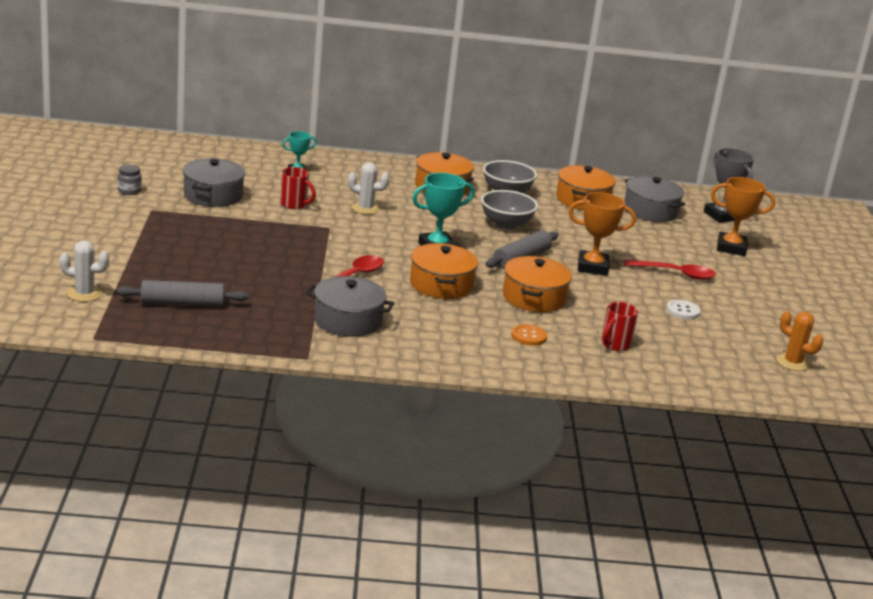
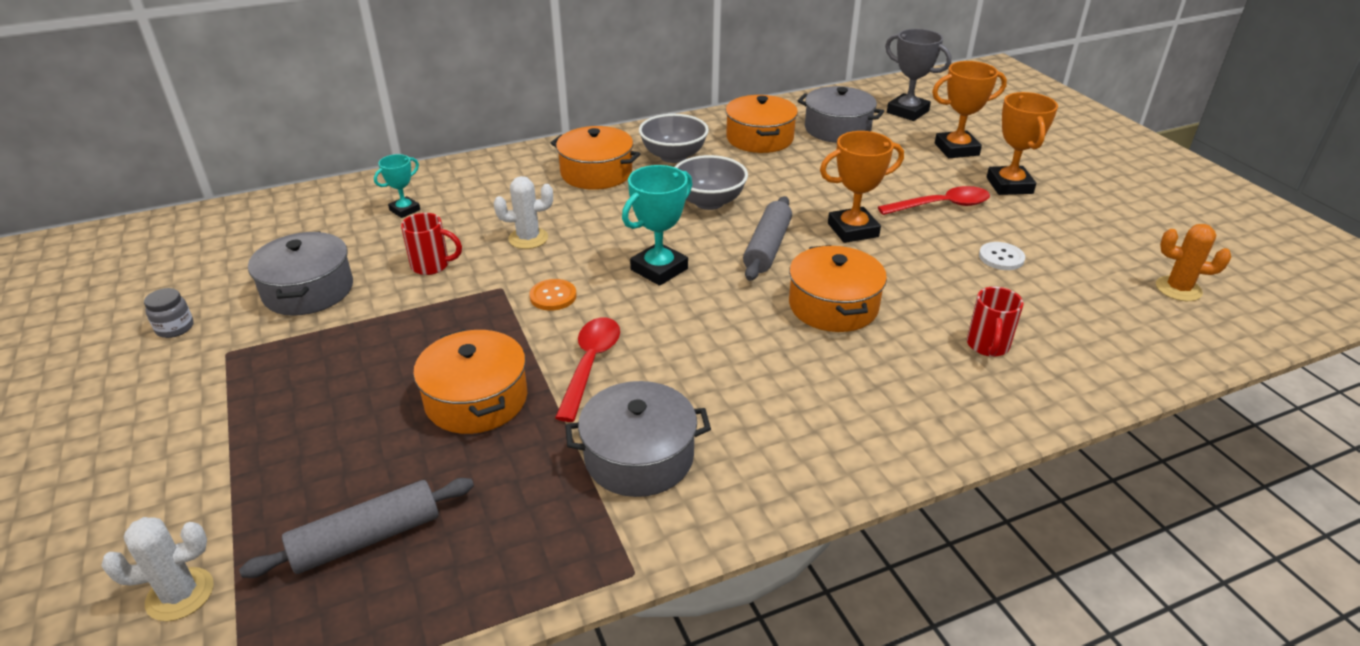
camera: 20 degrees left, 10 degrees up
orange pot [410,243,478,299] -> orange pot moved to [413,329,527,434]
orange button [511,324,547,346] -> orange button moved to [529,279,576,311]
none -> orange trophy [987,92,1058,195]

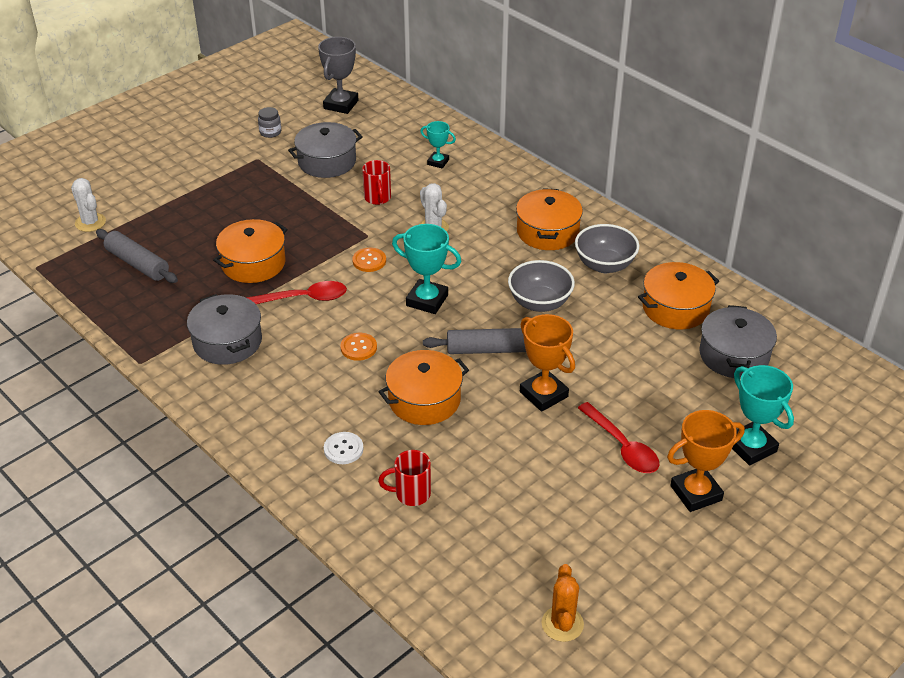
camera: 70 degrees right, 5 degrees up
grey trophy [885,29,951,121] -> grey trophy moved to [318,37,358,114]
orange trophy [932,61,1007,158] -> turquoise trophy [732,365,794,466]
white button [979,242,1025,270] -> white button moved to [324,432,363,464]
none -> orange button [340,333,377,361]

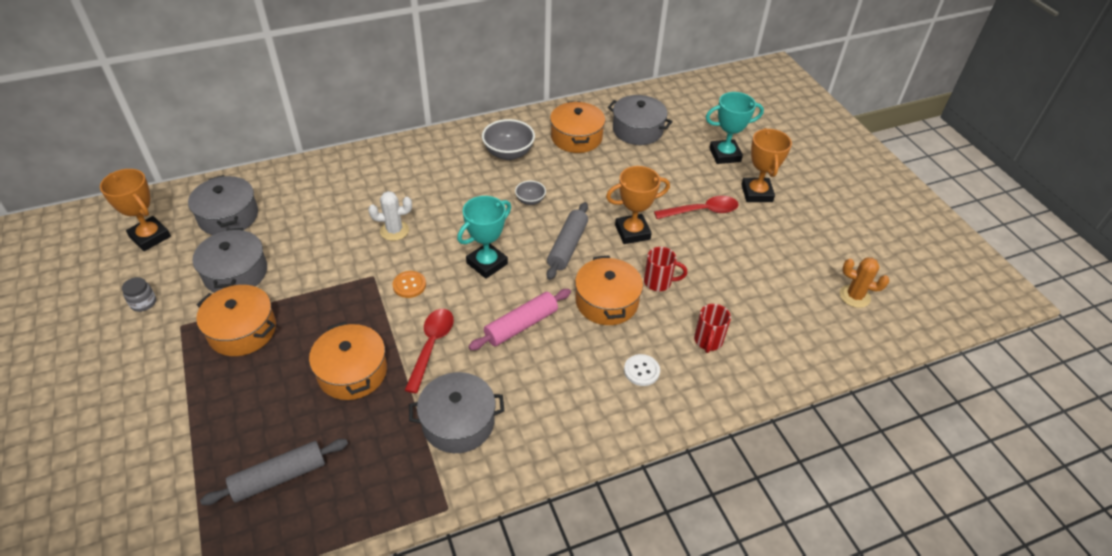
camera: 70 degrees left, 5 degrees up
white cactus [71,178,106,232] -> none
grey trophy [318,37,358,114] -> orange trophy [100,169,171,251]
orange button [340,333,377,361] -> pink rolling pin [468,289,571,350]
red mug [362,160,391,205] -> red mug moved to [644,247,687,291]
turquoise trophy [420,121,456,169] -> none
grey bowl [508,260,575,312] -> grey bowl [515,181,546,205], size x0.55
orange pot [516,188,583,250] -> orange pot moved to [196,285,276,356]
none -> grey pot [188,175,258,235]

